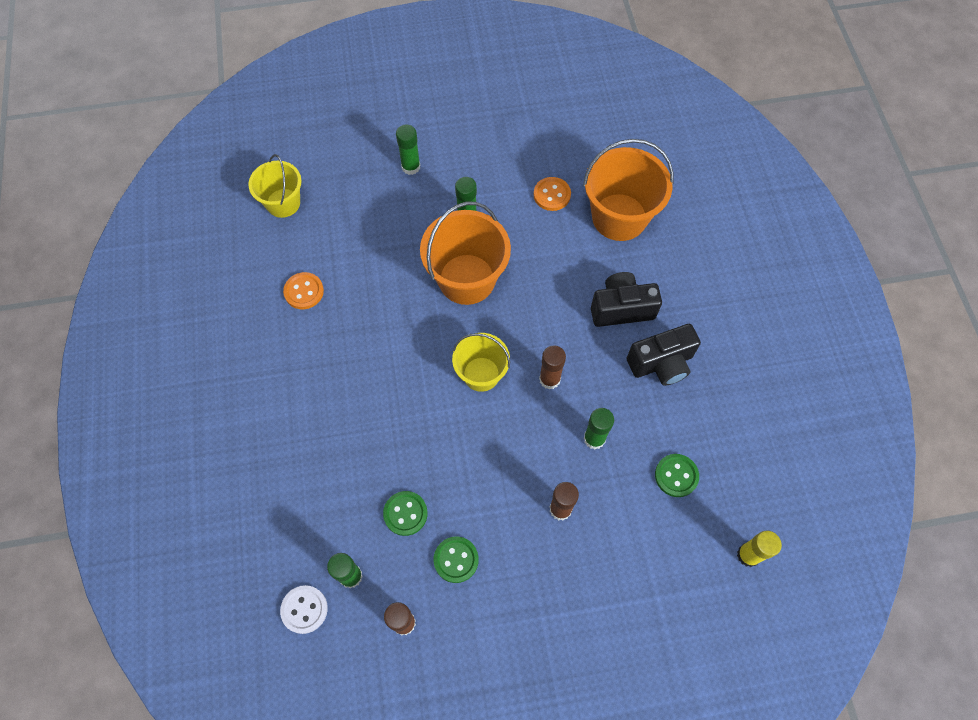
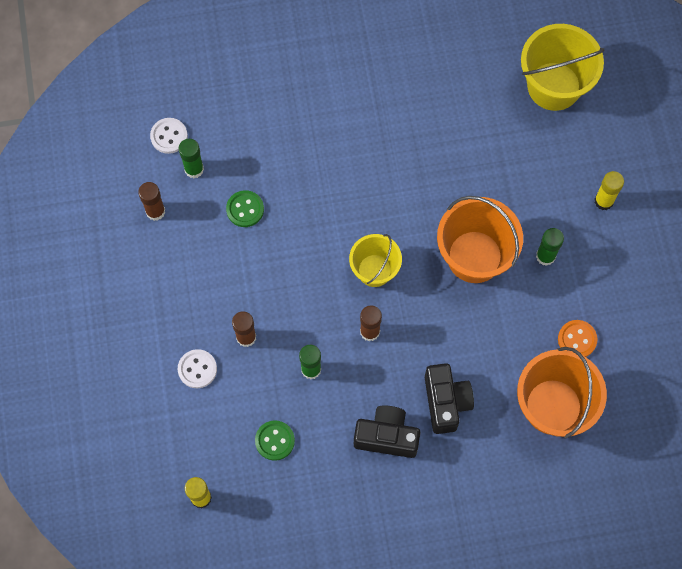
camera: 90 degrees right, 5 degrees up
yellow bucket [248,154,302,218] -> yellow bucket [521,24,604,111], size x1.61
orange button [283,272,324,309] -> none
green glue stick [396,125,420,175] -> yellow glue stick [594,171,624,210]
green button [434,537,479,583] -> none
black camera [626,324,701,386] -> black camera turned 120 degrees clockwise [354,406,420,458]
none -> white button [178,349,217,388]

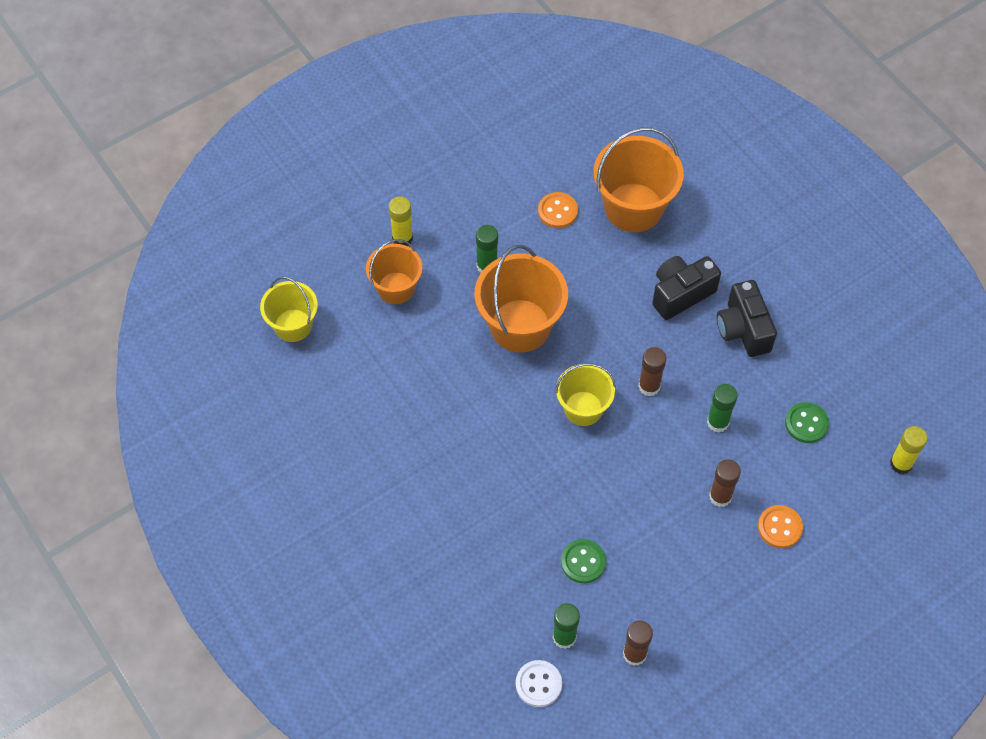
camera: 115 degrees left, 10 degrees down
white button [178,349,217,388] -> orange button [758,505,803,548]
yellow bucket [521,24,604,111] -> yellow bucket [260,277,318,342], size x0.62
none -> orange bucket [366,239,423,304]

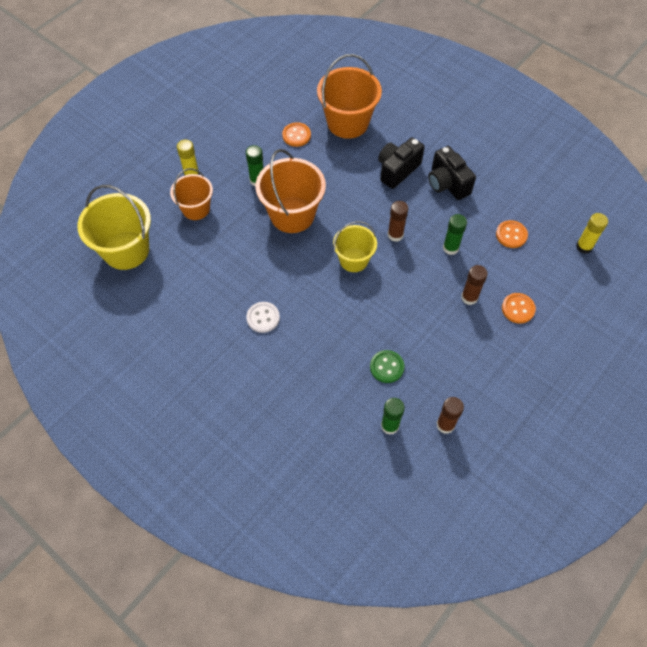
camera: 15 degrees left, 0 degrees up
yellow bucket [260,277,318,342] -> yellow bucket [77,185,151,270], size x1.61
white button [516,660,562,707] -> white button moved to [246,302,280,333]
green button [785,402,829,443] -> orange button [496,220,528,248]

